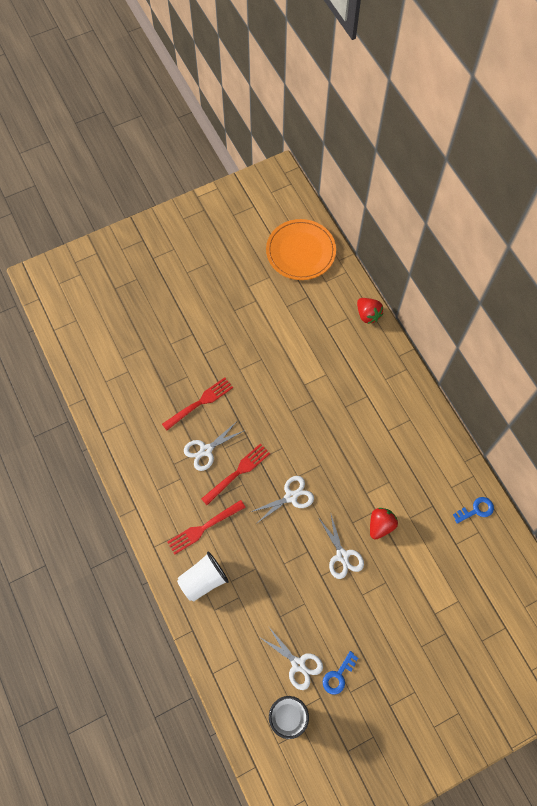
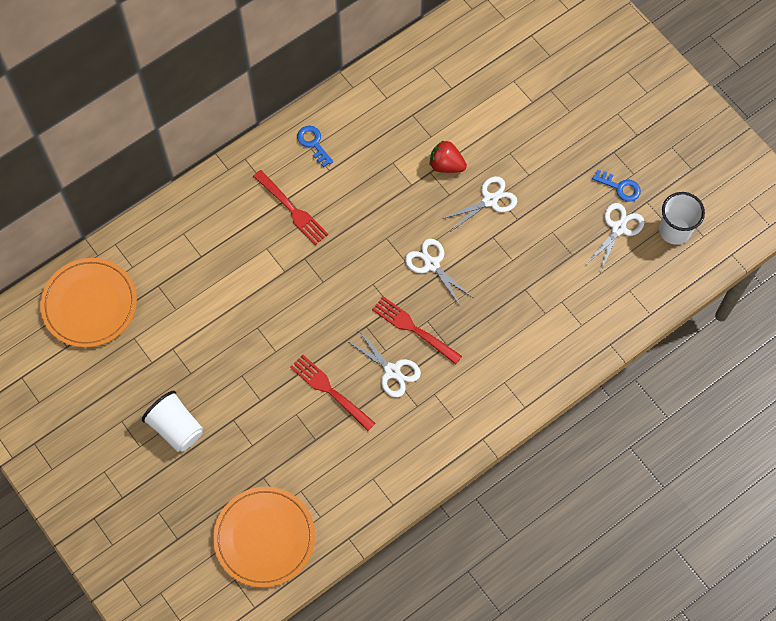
camera: 100 degrees left, 0 degrees up
red fork [167,500,246,554] -> red fork moved to [253,170,328,245]
white cup [177,552,229,602] -> white cup moved to [142,391,203,452]
red strawberry [357,298,383,324] -> none
blue key [453,497,494,524] -> blue key moved to [297,126,333,167]
none -> orange plate [213,487,315,587]

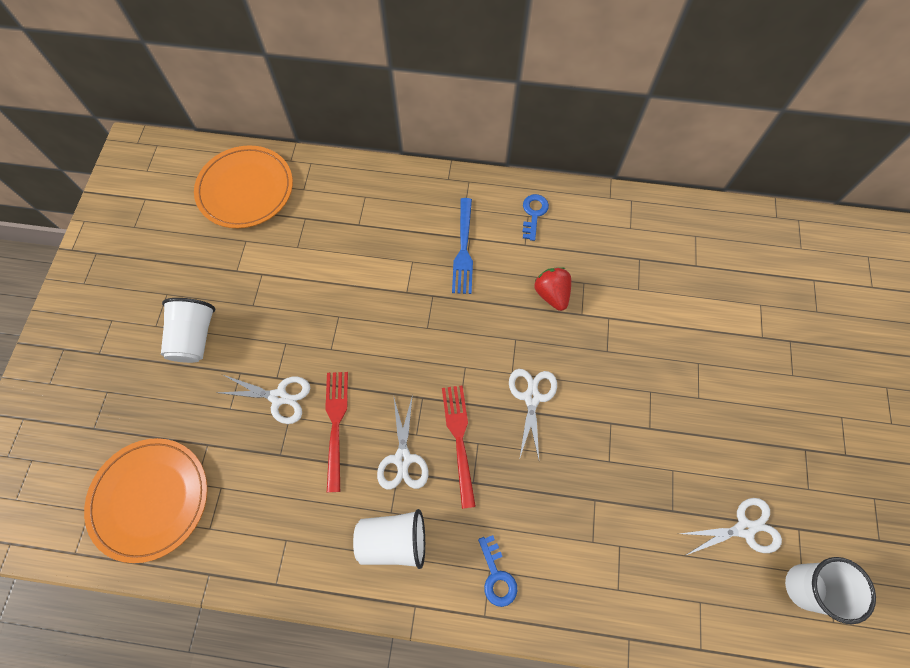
camera: 45 degrees right, 0 degrees up
red fork [253,170,328,245] -> blue fork [452,198,473,294]
red strawberry [429,140,467,173] -> red strawberry moved to [534,267,571,311]
white scissors [442,176,517,231] -> white scissors moved to [216,375,310,424]
blue key [592,170,641,202] -> blue key moved to [478,535,517,607]
none -> white cup [353,509,425,569]

